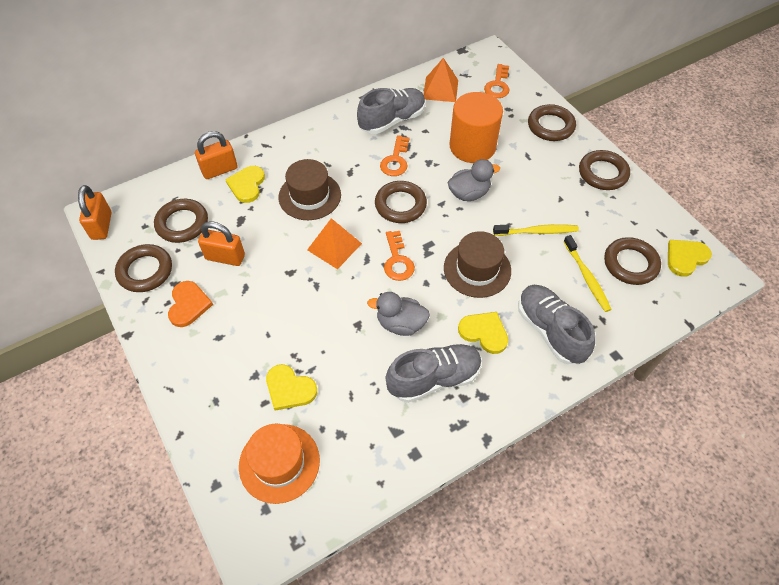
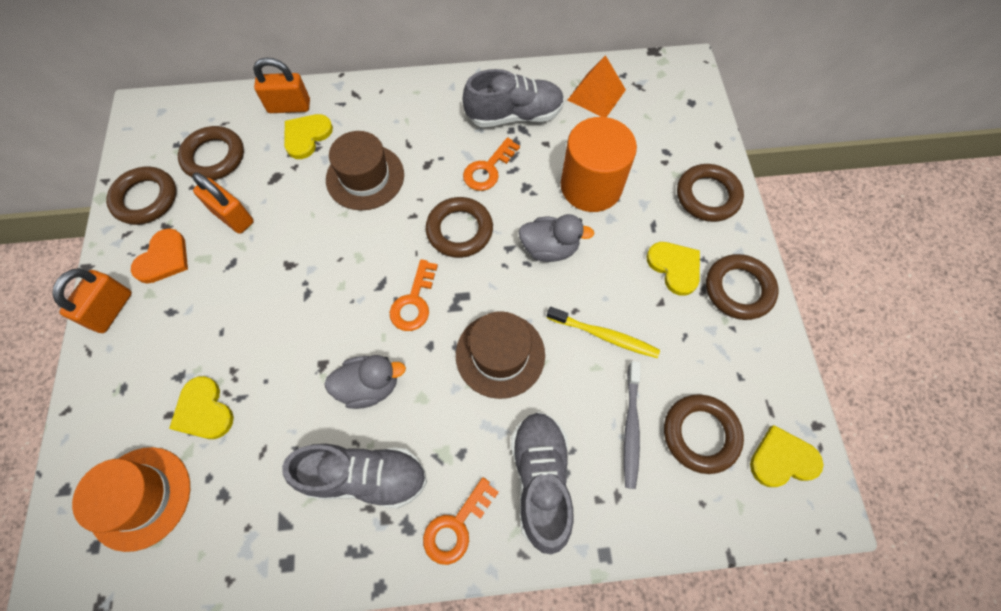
camera: 25 degrees right, 10 degrees up
orange padlock [78,185,112,240] -> orange padlock moved to [52,268,132,333]
orange pyramid [307,218,362,269] -> none
grey duck [367,292,430,336] -> grey duck turned 135 degrees clockwise [324,355,406,409]
yellow heart [458,312,508,354] -> yellow heart moved to [646,242,700,296]
orange key [484,64,509,98] -> orange key moved to [423,477,499,565]
yellow toothbrush [564,235,612,312] -> grey toothbrush [624,361,640,489]

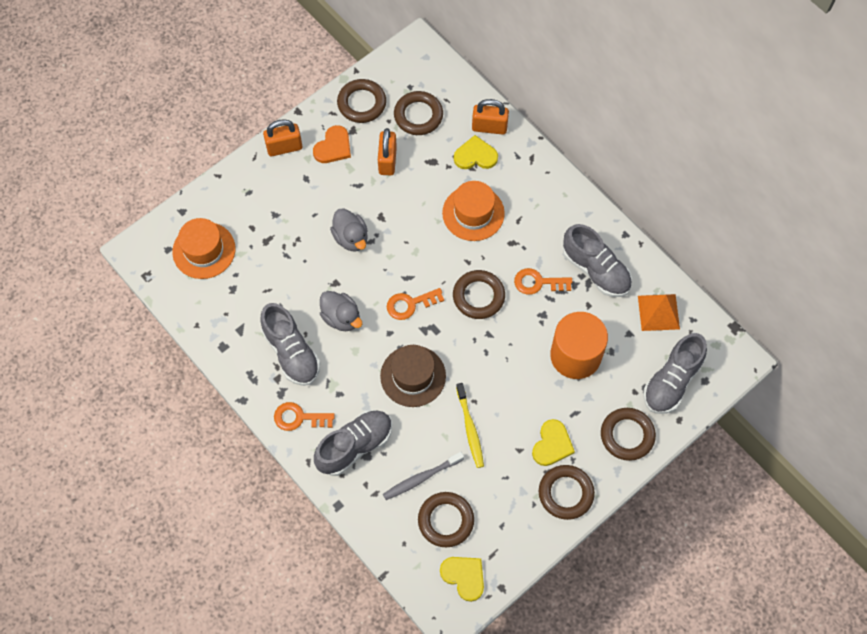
camera: 55 degrees right, 0 degrees up
orange heart [131,228,188,283] -> orange heart turned 45 degrees counterclockwise [313,125,351,163]
yellow heart [169,376,234,439] -> none
orange padlock [253,57,310,113] -> orange padlock turned 45 degrees counterclockwise [472,99,509,135]
brown hat [326,131,404,210] -> orange hat [442,181,505,241]
grey duck [519,214,594,262] -> grey duck moved to [330,208,368,252]
none -> grey shoe [643,333,707,414]

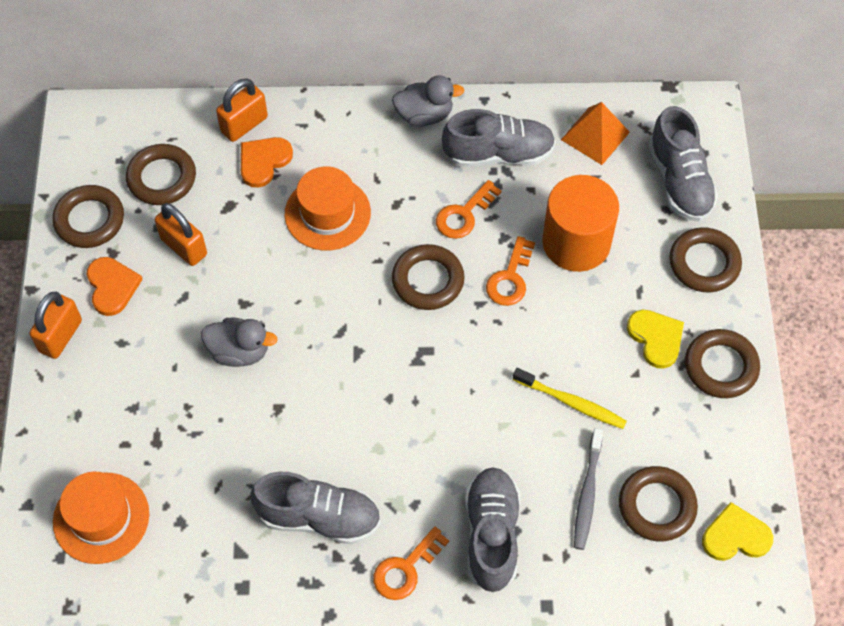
camera: 50 degrees left, 5 degrees down
grey duck [320,291,362,331] -> grey duck moved to [392,75,464,126]
brown hat [380,345,446,407] -> none
orange key [387,288,444,320] -> orange key moved to [486,236,535,306]
yellow heart [454,135,498,169] -> orange heart [241,137,293,188]

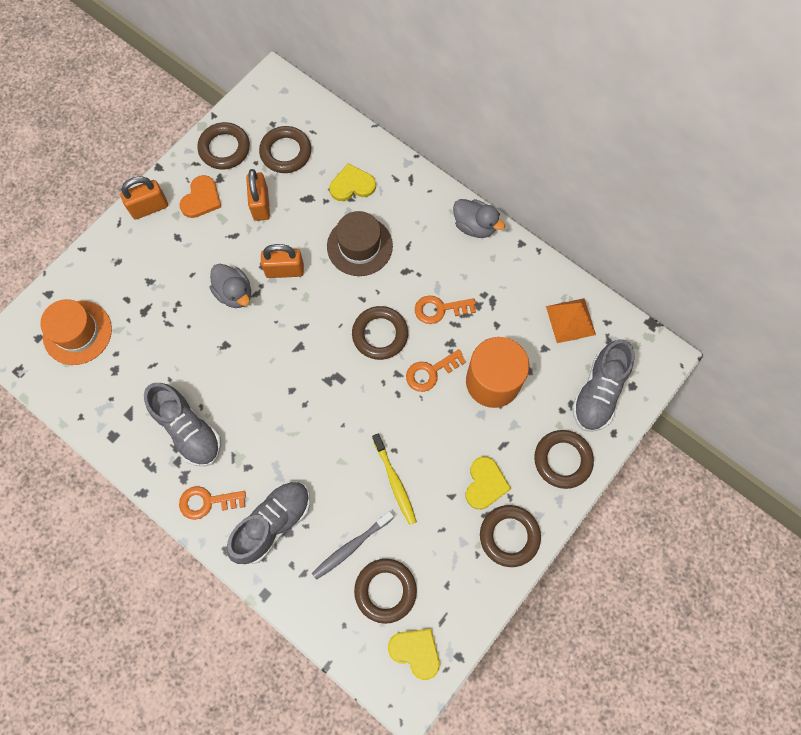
camera: 40 degrees right, 10 degrees up
orange padlock [216,78,268,142] -> orange padlock moved to [261,244,304,278]
orange heart [241,137,293,188] -> yellow heart [329,164,376,201]
orange hat [285,166,371,250] -> brown hat [327,211,393,276]
grey shoe [442,109,556,167] -> none

